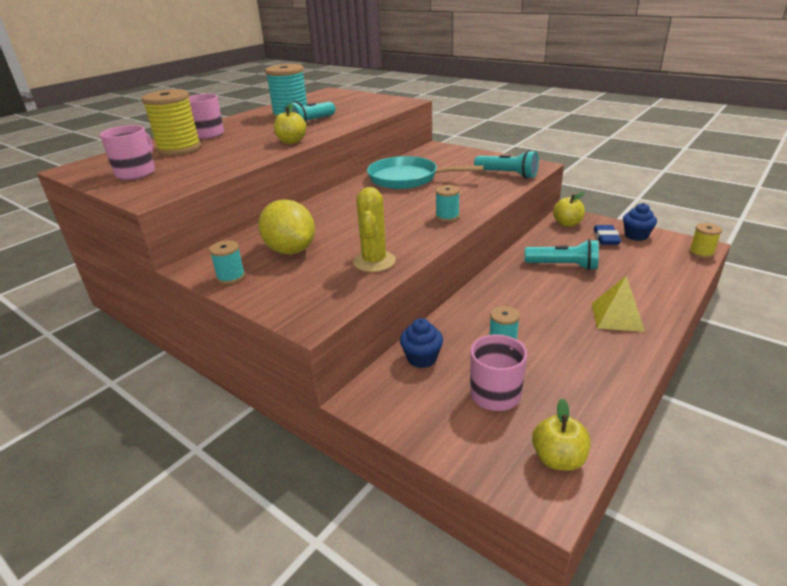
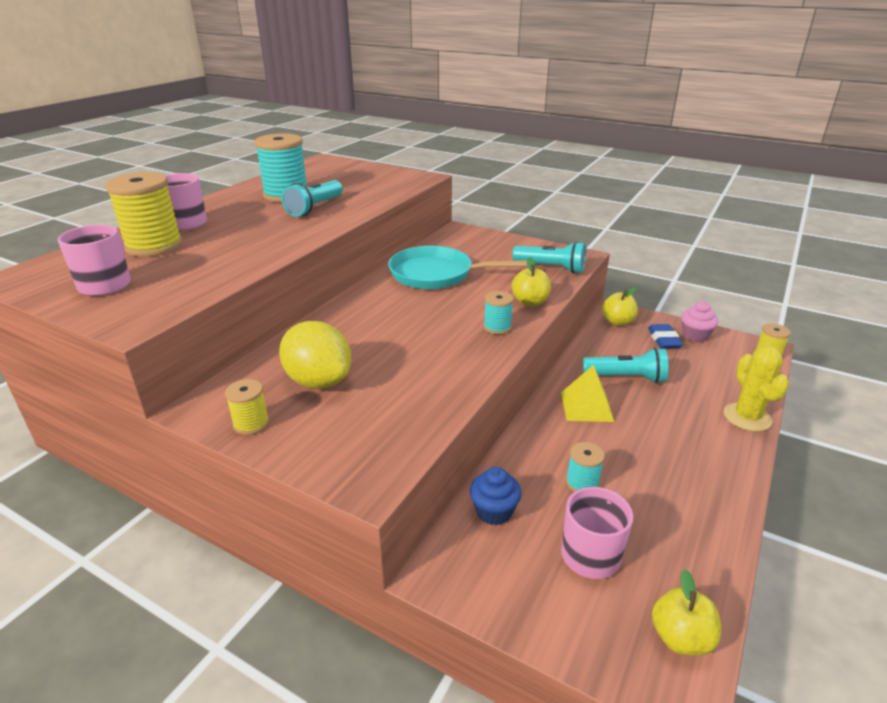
camera: 10 degrees left, 0 degrees up
turquoise spool [209,240,245,284] -> yellow spool [225,379,269,435]
yellow apple [274,103,307,144] -> yellow apple moved to [512,257,551,306]
yellow cactus [353,187,396,272] -> yellow cactus moved to [724,346,789,431]
yellow pyramid [592,276,645,332] -> yellow pyramid moved to [561,365,614,422]
blue cupcake [623,203,657,241] -> pink cupcake [681,301,718,342]

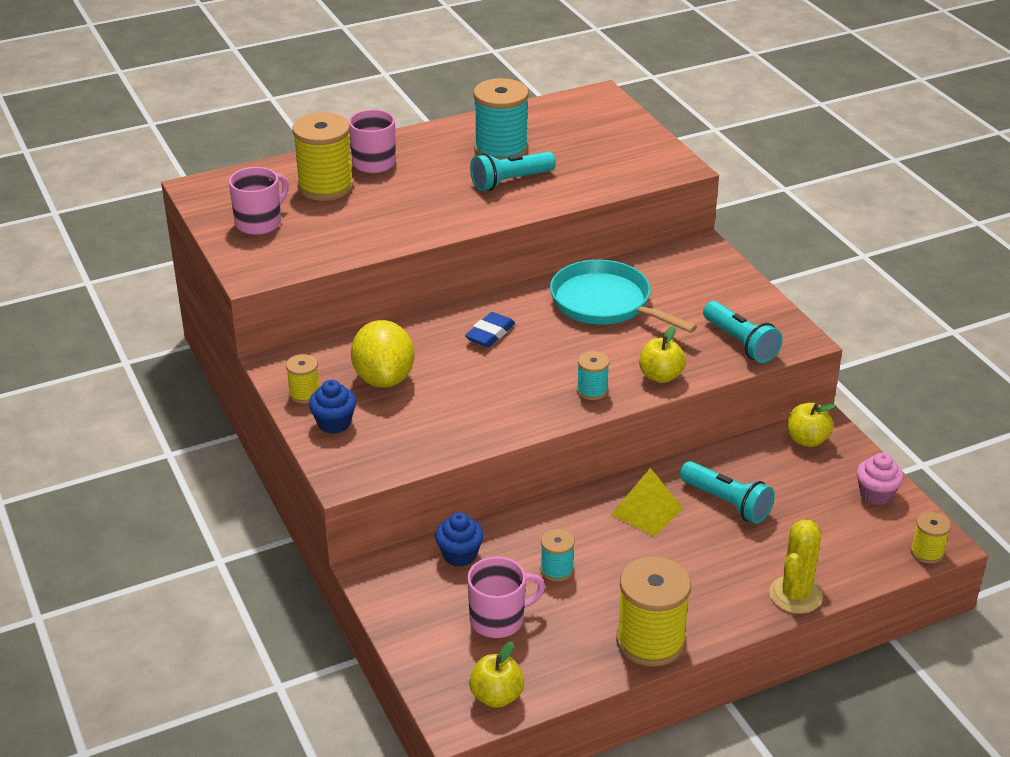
camera: 35 degrees right, 5 degrees up
blue eraser [648,324,683,349] -> blue eraser moved to [465,312,515,347]
none -> blue cupcake [309,380,356,434]
none -> yellow spool [616,556,691,667]

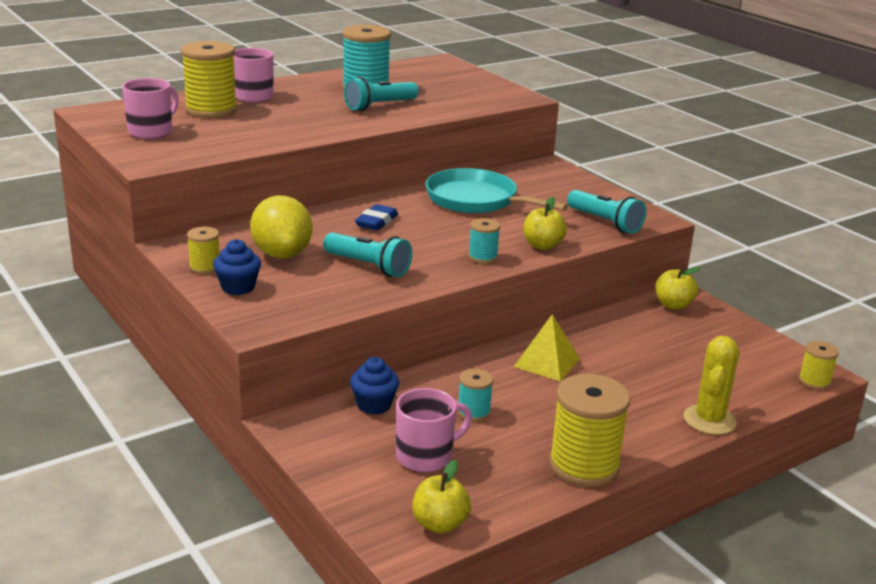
camera: 10 degrees left, 10 degrees down
turquoise flashlight [680,461,775,524] -> turquoise flashlight moved to [323,232,412,277]
pink cupcake [856,453,904,505] -> none

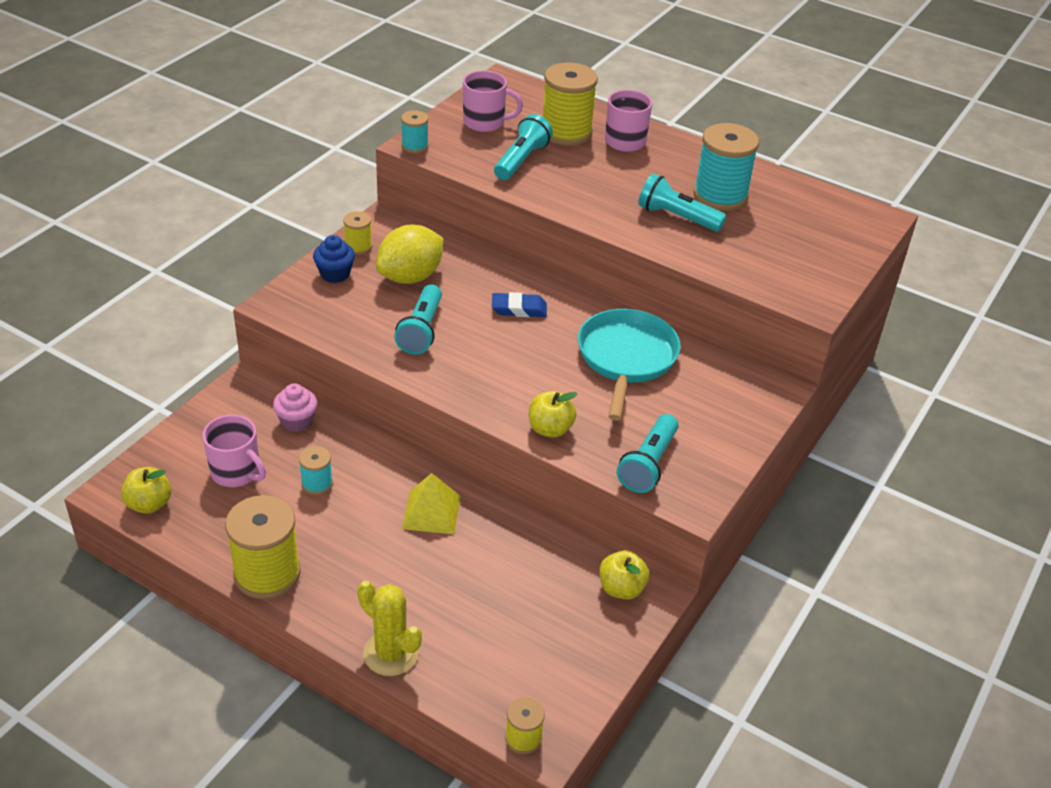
camera: 65 degrees right, 15 degrees up
blue cupcake [350,357,399,414] -> pink cupcake [273,383,317,432]
turquoise spool [468,218,500,264] -> turquoise spool moved to [401,110,429,153]
yellow cactus [684,336,739,435] -> yellow cactus turned 45 degrees clockwise [357,581,422,676]
none -> turquoise flashlight [494,114,553,180]

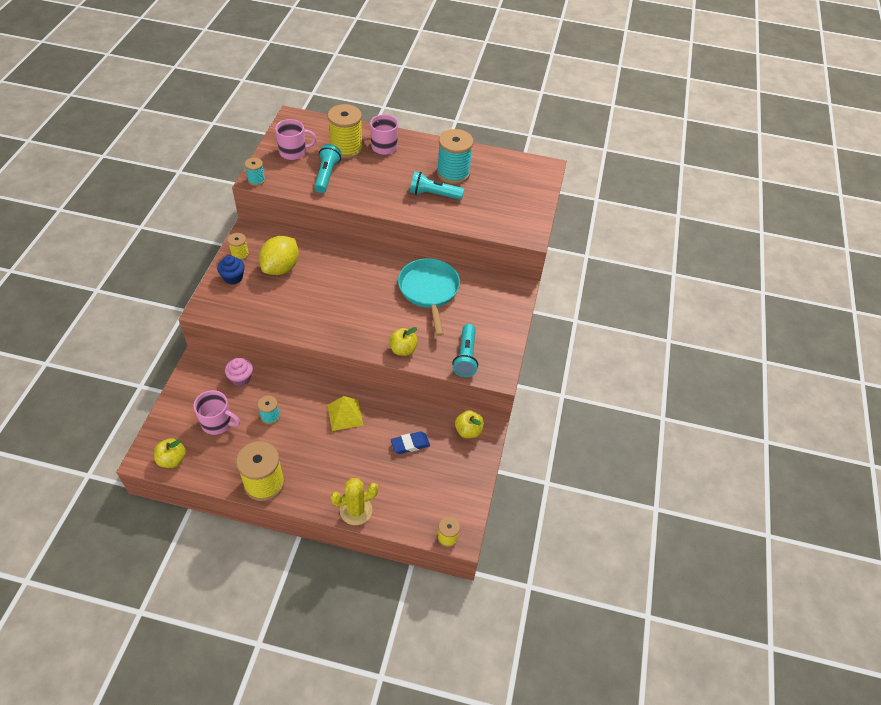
camera: 20 degrees left, 10 degrees up
yellow cactus [357,581,422,676] -> yellow cactus turned 45 degrees counterclockwise [330,478,378,525]
turquoise flashlight [394,284,442,355] -> none
blue eraser [492,292,547,317] -> blue eraser moved to [391,431,430,454]

